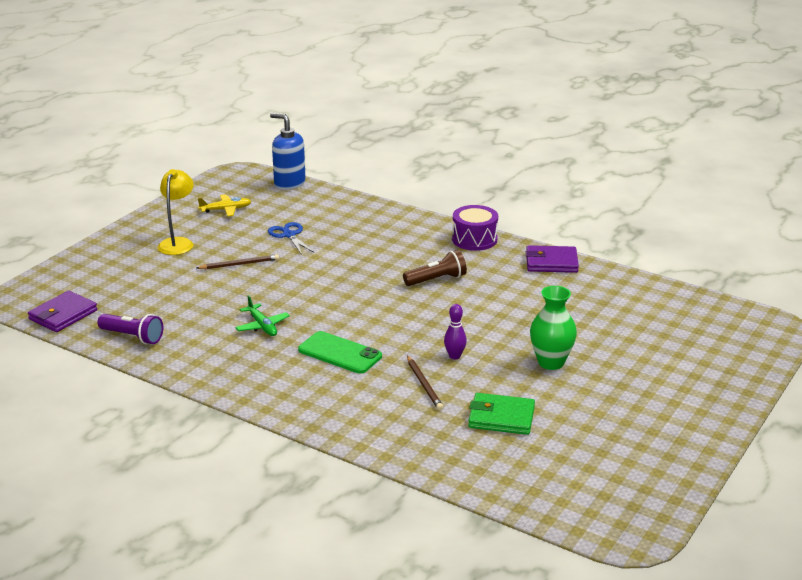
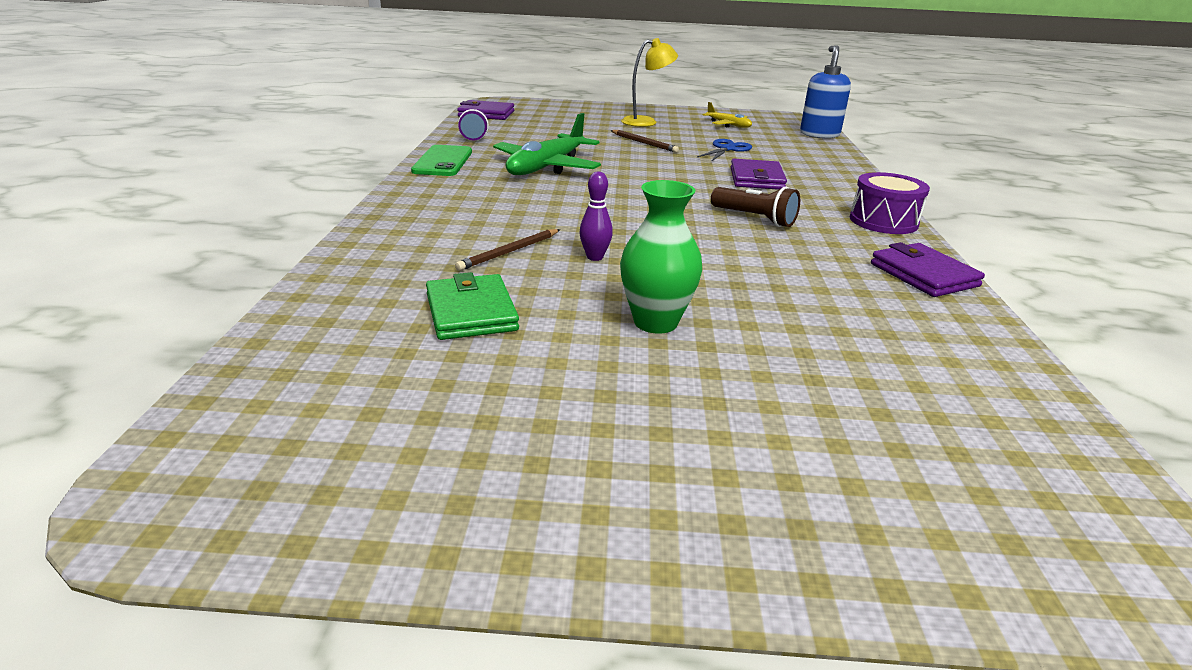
camera: 60 degrees right, 0 degrees up
green plane [235,295,290,336] -> green plane [493,113,601,175], size x1.89
green phone [298,331,382,374] -> green phone moved to [411,145,472,176]
none -> purple wallet [731,159,787,190]

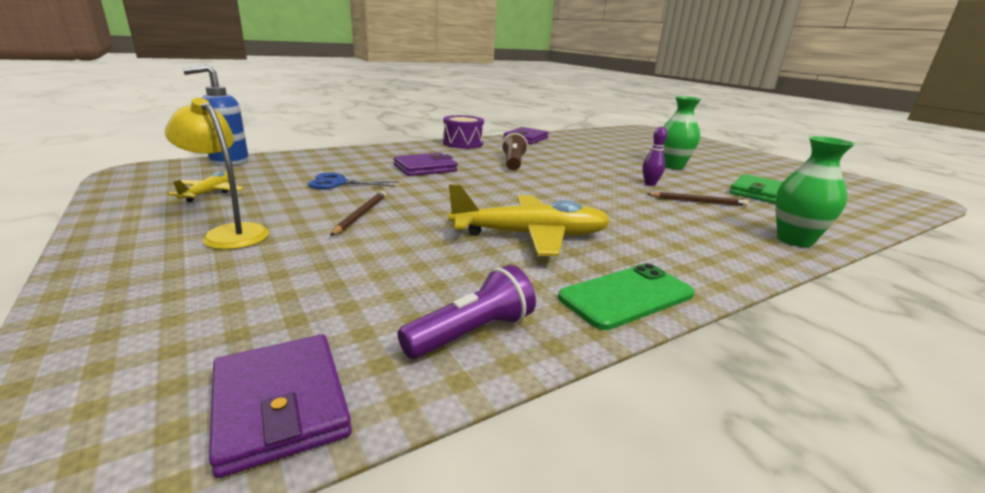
camera: 125 degrees left, 5 degrees down
green plane [493,113,601,175] -> yellow plane [448,184,610,256]
none -> green vase [775,136,855,247]

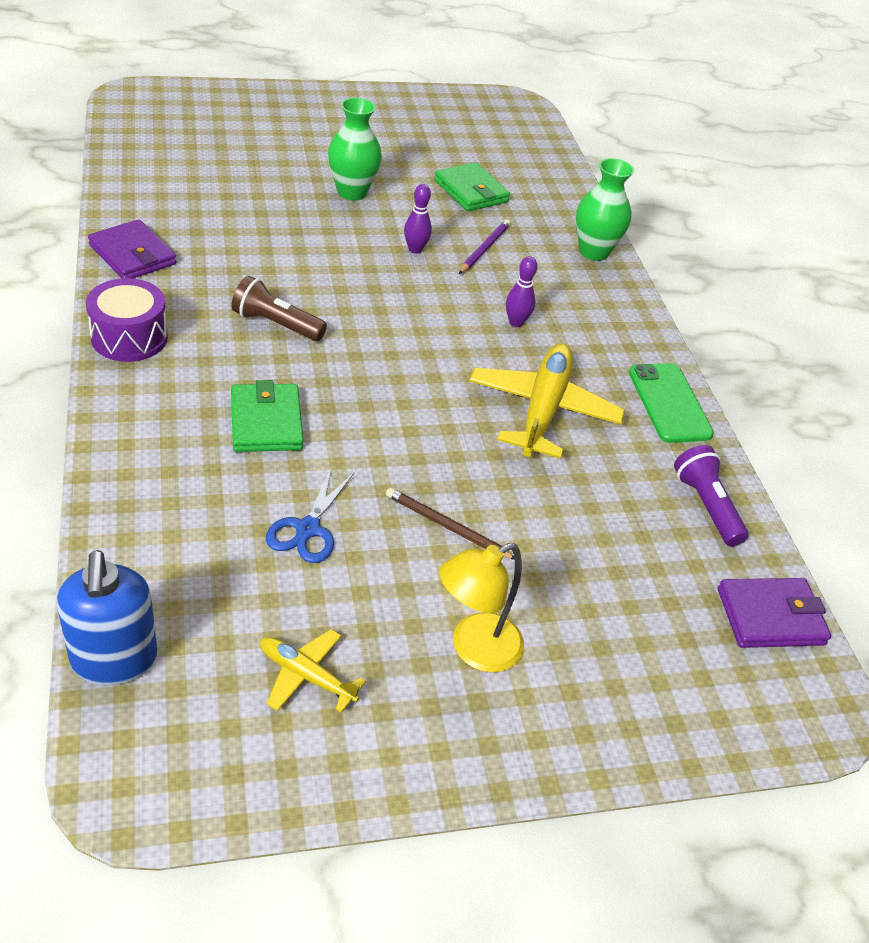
camera: 75 degrees left, 20 degrees up
purple wallet [393,153,458,176] -> green wallet [231,380,303,452]
brown pencil [647,192,748,206] -> purple pencil [459,219,511,274]
none -> purple bowling pin [506,256,538,327]

